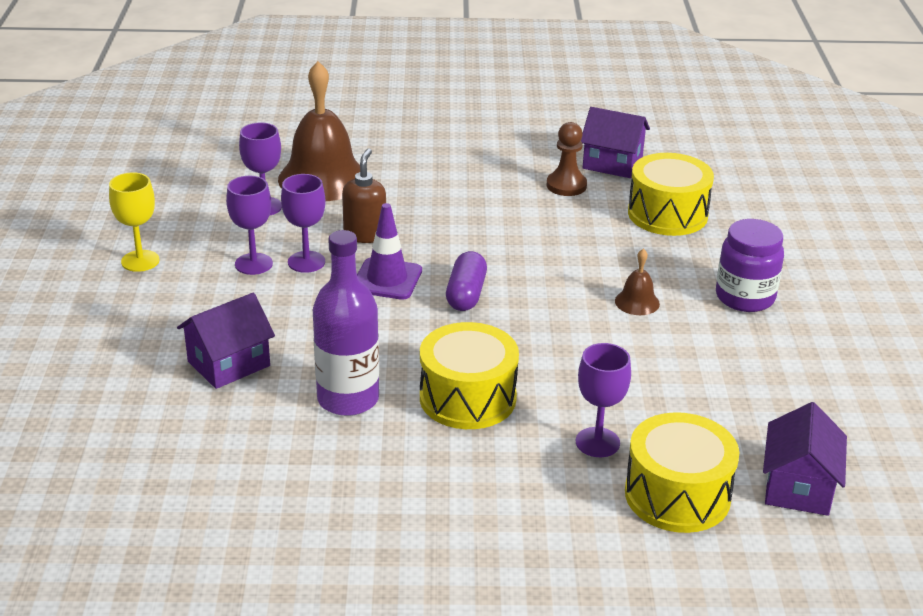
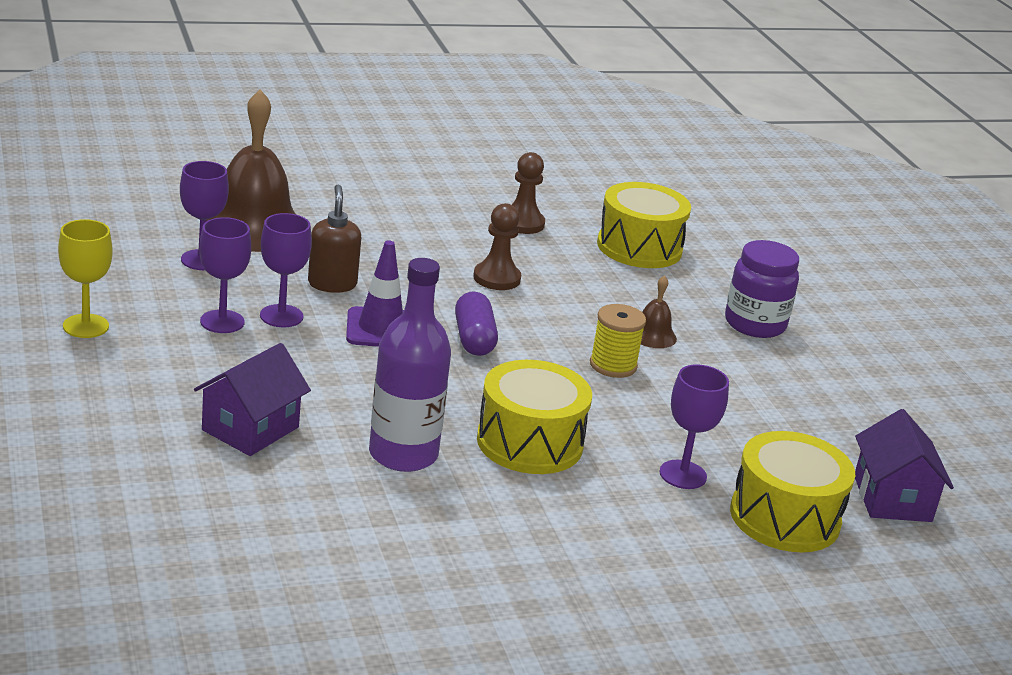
camera: 20 degrees left, 5 degrees down
purple house [581,107,650,178] -> none
none -> brown pawn [473,203,521,290]
none -> yellow spool [590,304,646,378]

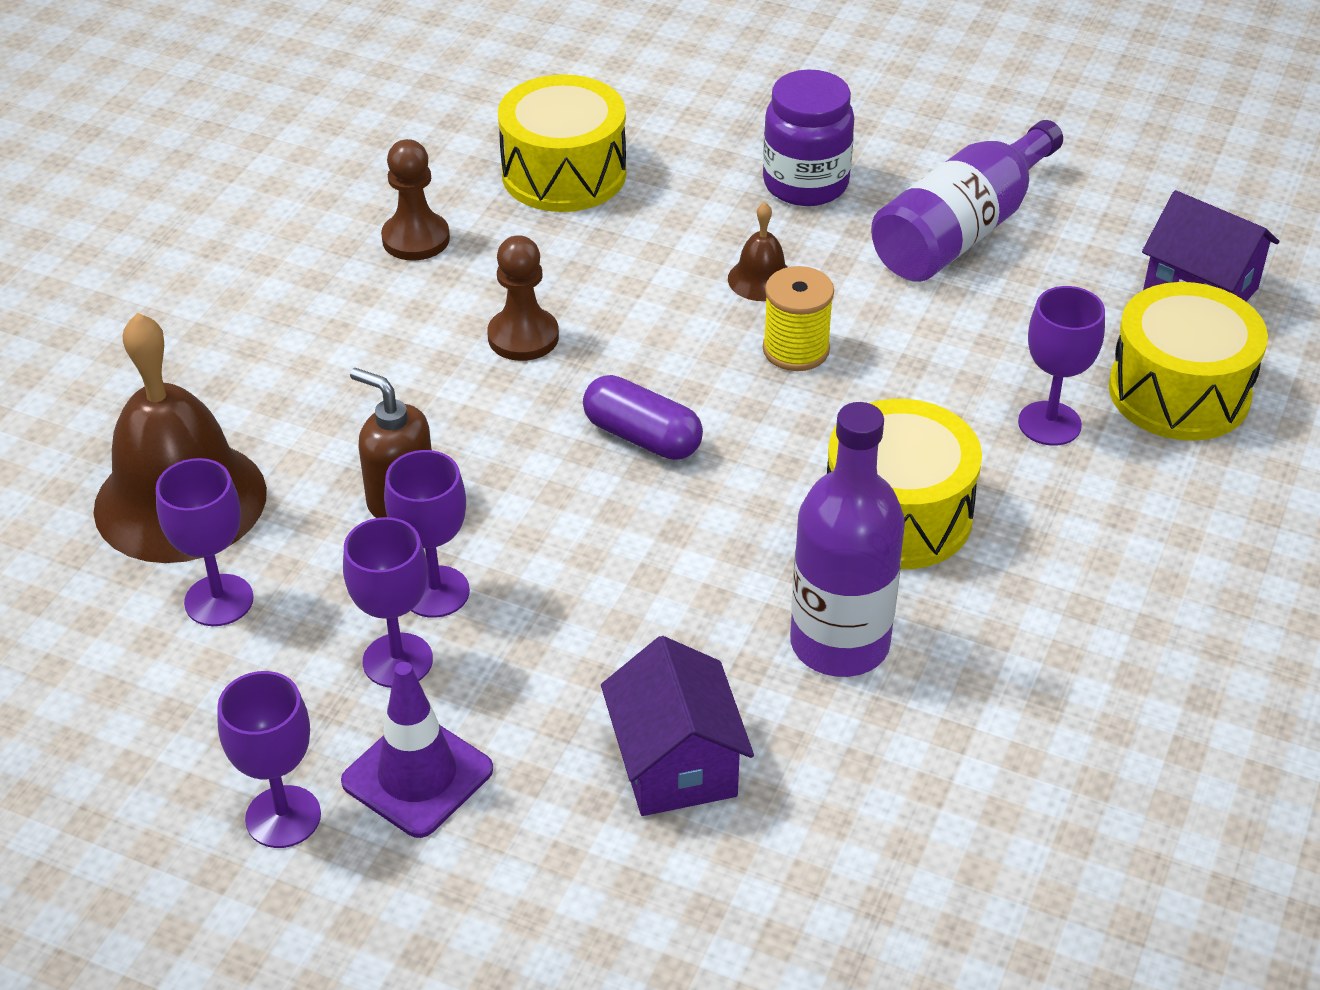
camera: 45 degrees left, 15 degrees up
yellow goblet [58,219,113,338] -> purple goblet [217,671,321,848]
purple traffic cone [346,240,404,347] -> purple traffic cone moved to [341,662,493,838]
none -> purple bottle [871,120,1063,282]

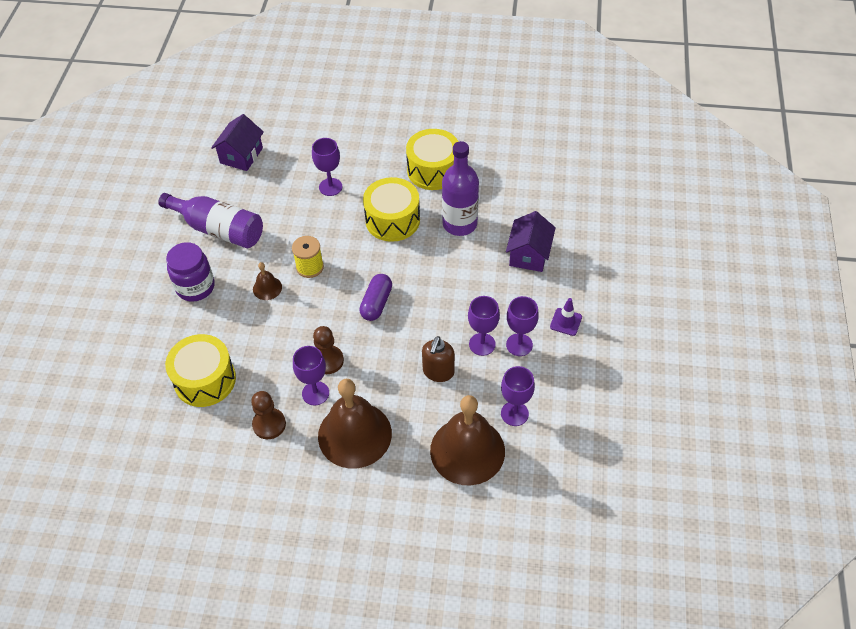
camera: 105 degrees left, 10 degrees up
purple goblet [217,671,321,848] -> purple goblet moved to [293,346,329,406]
purple traffic cone [341,662,493,838] -> purple traffic cone [550,298,582,336], size x0.66
purple house [601,636,754,816] -> purple house turned 45 degrees counterclockwise [506,211,556,272]
yellow drum [1109,282,1268,441] -> yellow drum moved to [406,129,459,190]
none -> brown bell [318,379,392,469]

